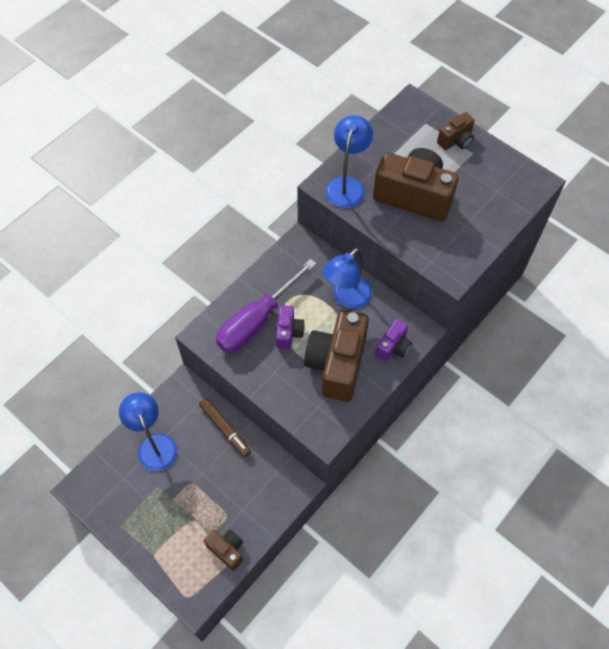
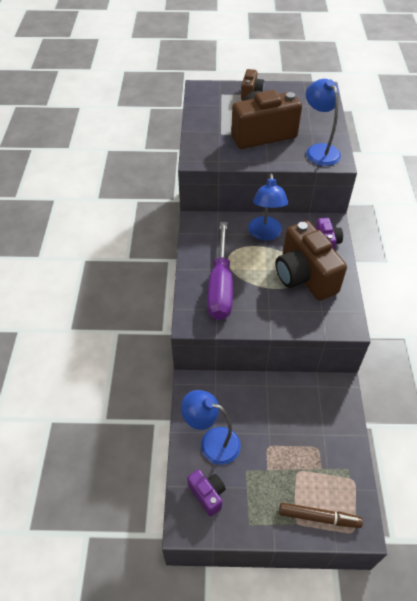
camera: 40 degrees left, 10 degrees down
brown marker [199,398,251,457] -> brown marker moved to [279,503,363,528]
brown camera [204,530,243,571] -> none
purple camera [276,305,305,349] -> purple camera moved to [187,469,226,517]
blue lamp [325,115,373,208] -> blue lamp moved to [306,79,341,166]

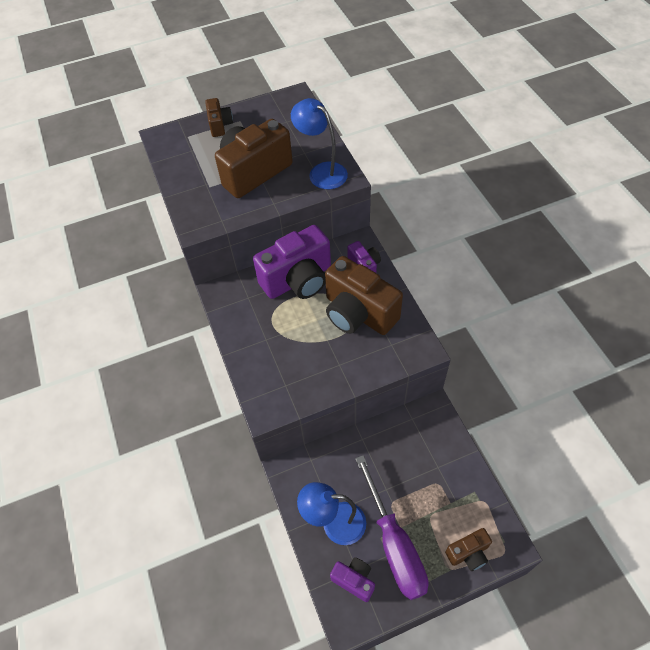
camera: 20 degrees left, 5 degrees up
purple screwdriver [207,222,233,320] -> purple screwdriver moved to [355,455,429,600]
blue lamp [248,173,288,241] -> purple camera [253,225,331,299]
brown marker [279,503,363,528] -> brown camera [445,528,492,571]

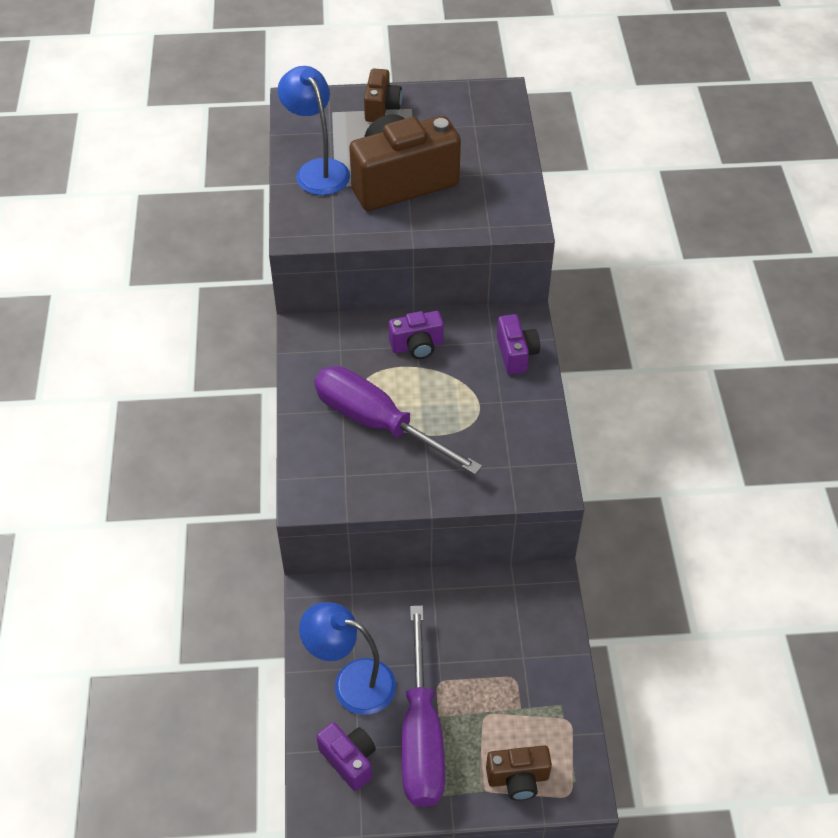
camera: 15 degrees right, 5 degrees down
purple camera [253,225,331,299] -> purple camera [389,311,444,359], size x0.50
blue lamp [291,98,348,189] -> blue lamp moved to [278,66,350,195]
brown camera [325,256,403,335] -> none
none -> purple screwdriver [314,366,482,475]

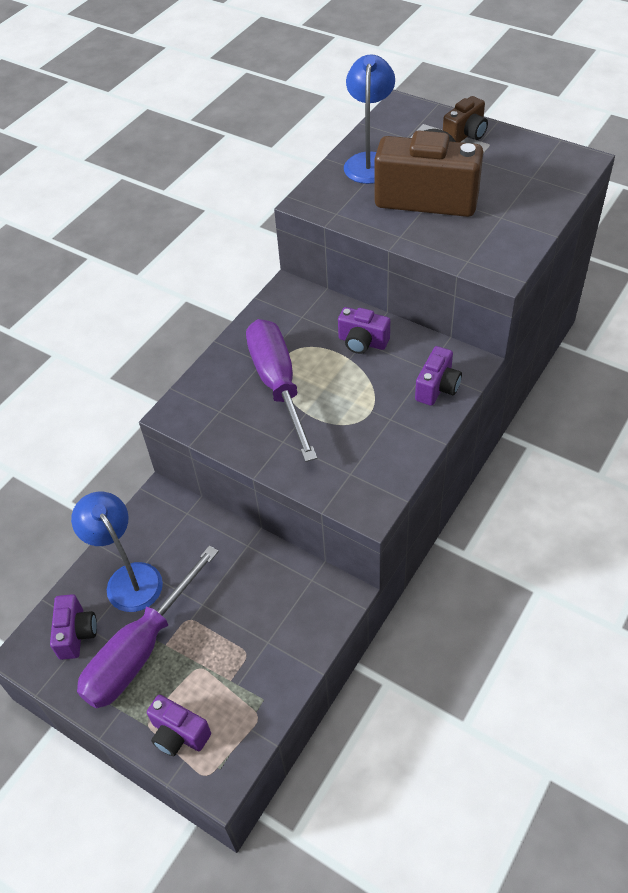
camera: 40 degrees right, 0 degrees up
brown camera [486,745,552,800] -> purple camera [147,695,211,756]

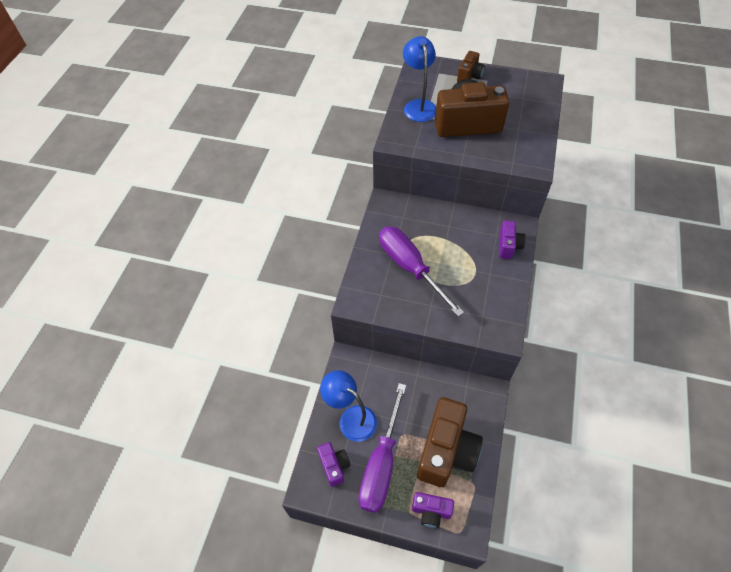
camera: 20 degrees left, 5 degrees up
purple camera [338,307,390,354] -> none
none -> brown camera [417,397,483,487]

